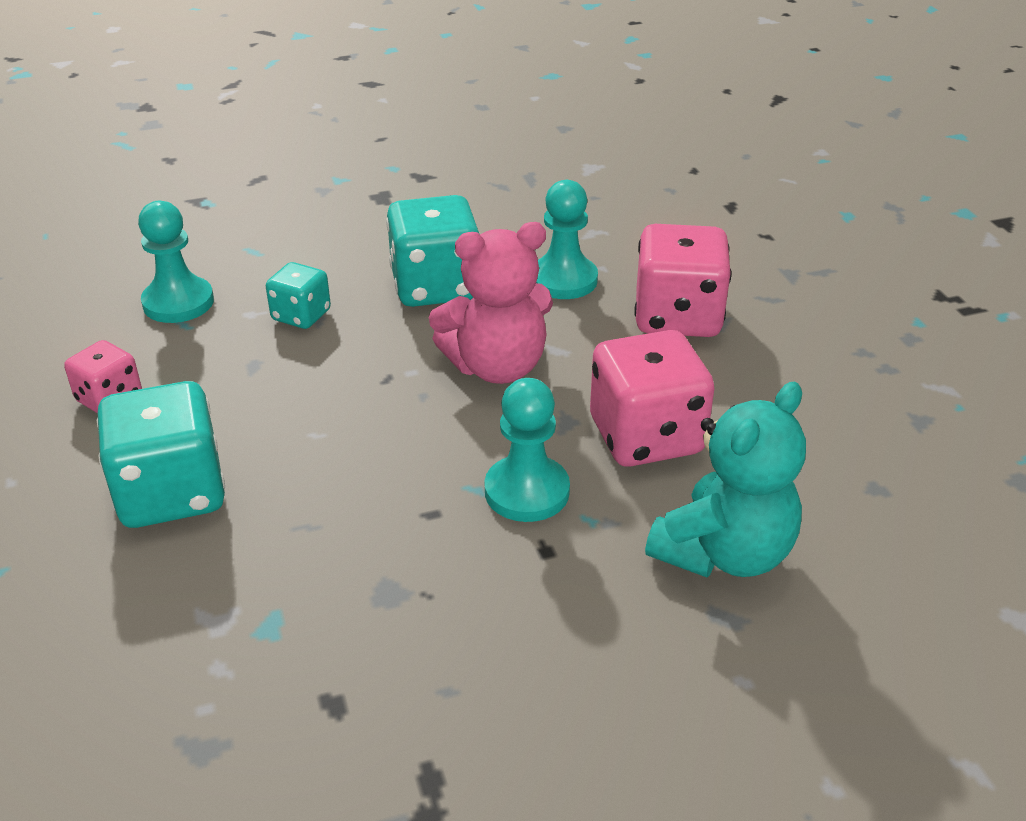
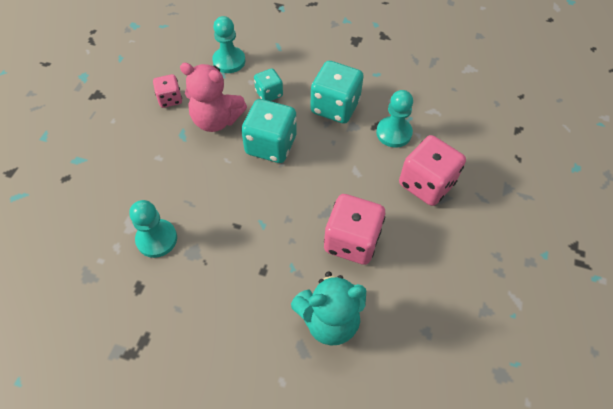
camera: 35 degrees right, 20 degrees up
turquoise dice [97,381,225,528] -> turquoise dice moved to [241,99,296,163]
pink teddy bear [429,222,553,384] -> pink teddy bear moved to [180,63,247,132]
turquoise pawn [484,378,570,522] -> turquoise pawn moved to [129,200,177,258]

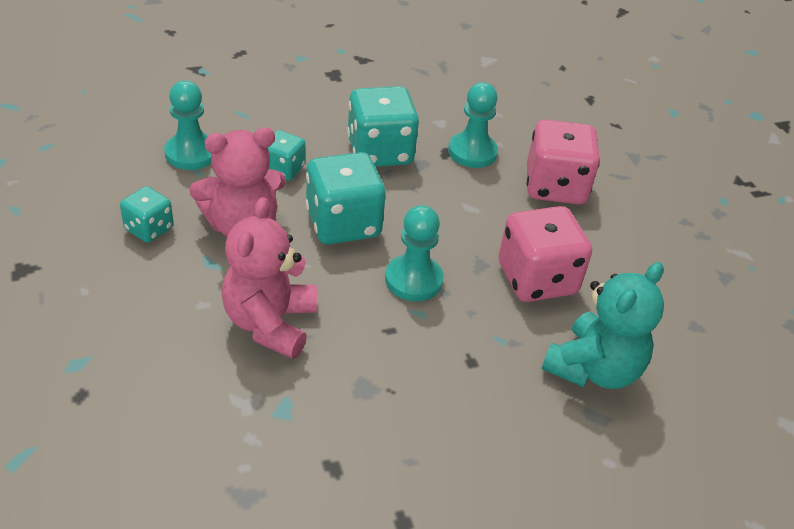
camera: 40 degrees left, 15 degrees down
turquoise pawn [129,200,177,258] -> turquoise pawn moved to [385,205,444,301]
pink dice [153,74,182,108] -> turquoise dice [120,186,174,243]
none -> pink teddy bear [222,197,317,359]

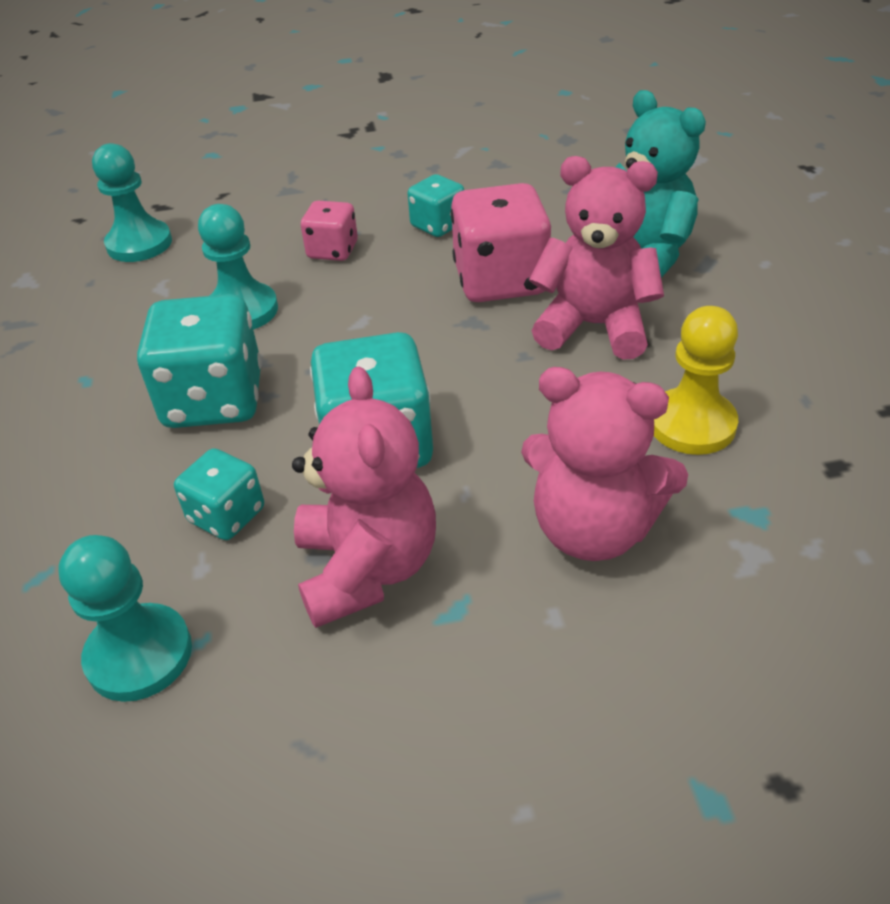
camera: 75 degrees left, 0 degrees up
turquoise dice [120,186,174,243] -> turquoise dice moved to [407,174,464,237]
turquoise pawn [385,205,444,301] -> turquoise pawn moved to [92,143,172,262]
pink dice [527,120,600,204] -> pink dice [301,201,358,261], size x0.56
none -> pink teddy bear [529,156,664,360]
none -> yellow pawn [654,306,738,455]

